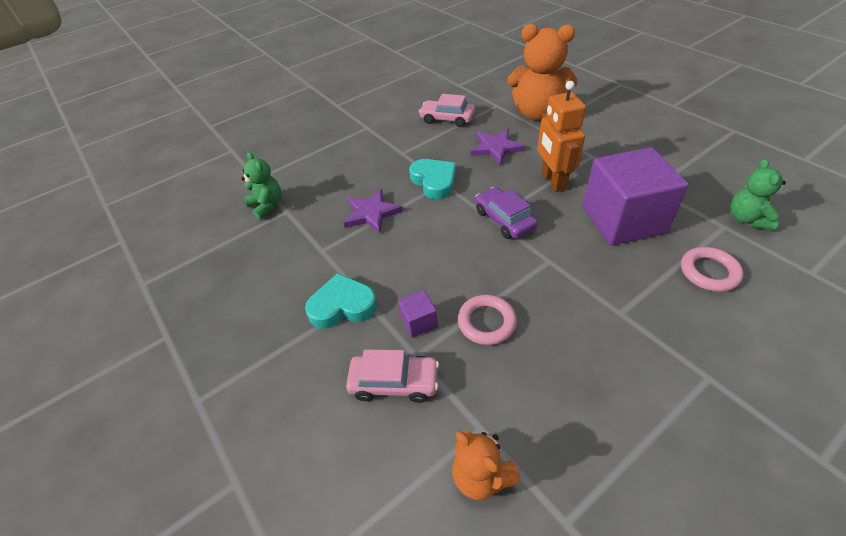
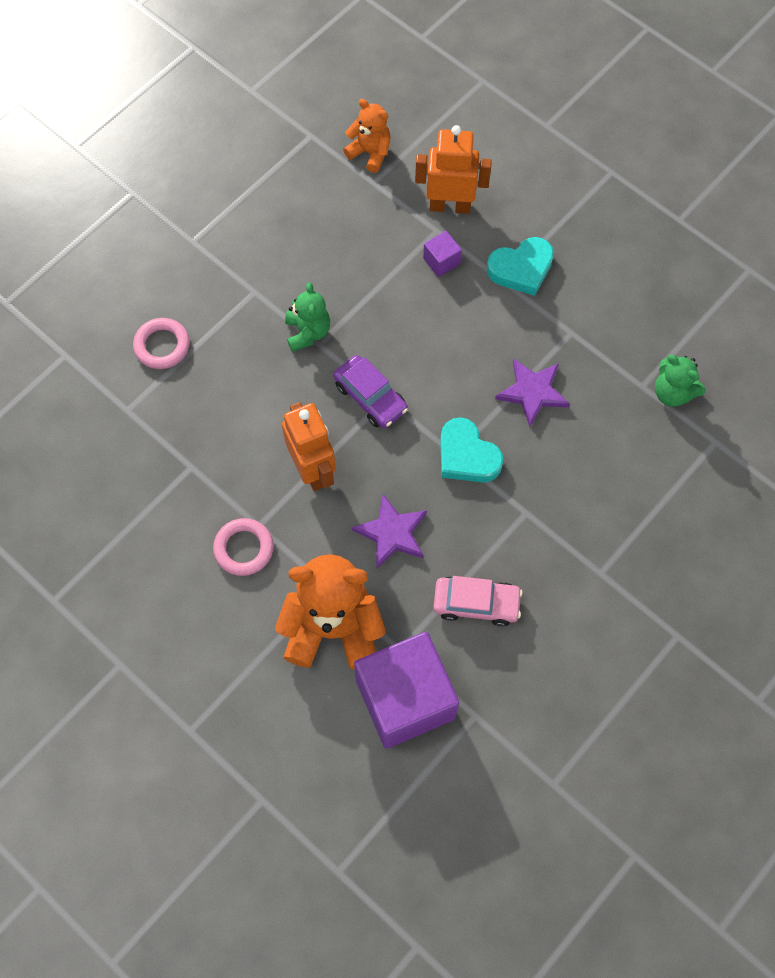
camera: 165 degrees right, 20 degrees up
pink car [346,349,439,403] -> orange robot [415,125,492,214]
pink ring [458,295,517,345] -> pink ring moved to [213,518,273,576]
purple cube [583,147,689,245] -> purple cube moved to [354,632,459,749]
green teddy bear [730,159,786,231] -> green teddy bear moved to [285,282,330,352]

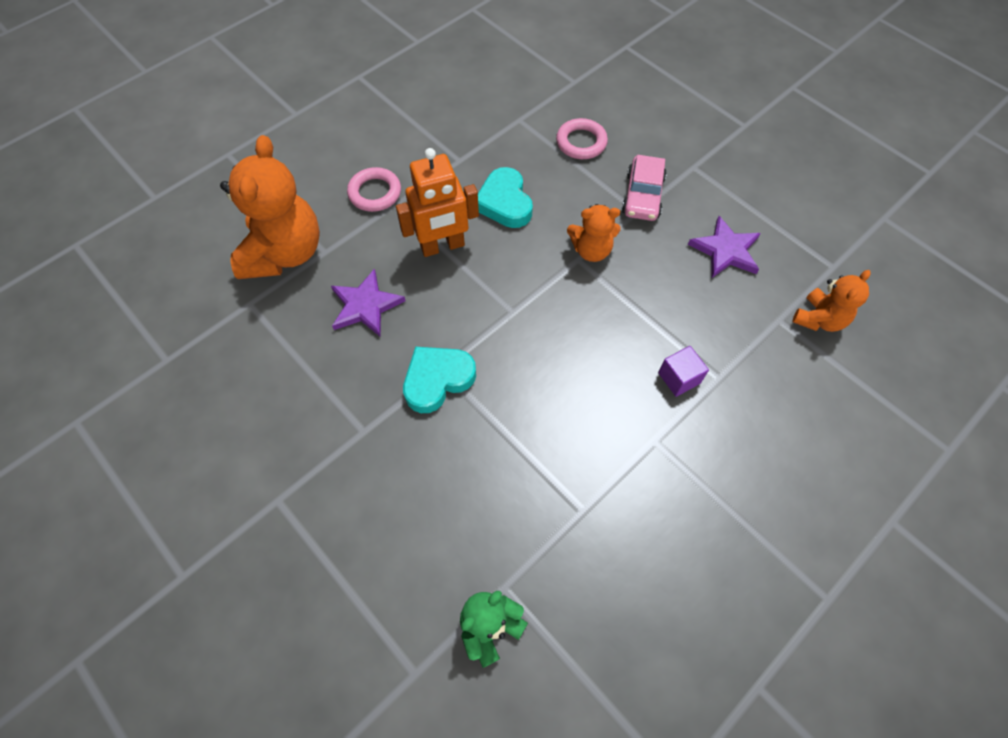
camera: 95 degrees right, 5 degrees down
green teddy bear [285,282,330,352] -> orange teddy bear [567,204,621,262]
purple car [333,355,408,428] -> none
purple cube [354,632,459,749] -> none
orange robot [415,125,492,214] -> none
pink car [433,576,523,627] -> pink car moved to [622,155,667,221]
turquoise heart [487,237,554,296] -> turquoise heart moved to [478,167,533,228]
purple star [495,359,570,427] -> purple star moved to [688,216,761,278]

